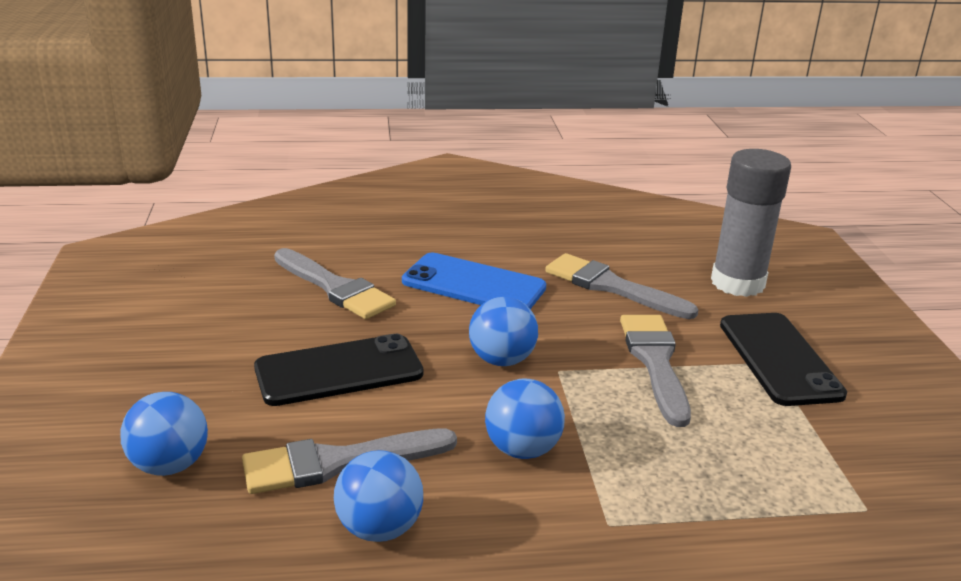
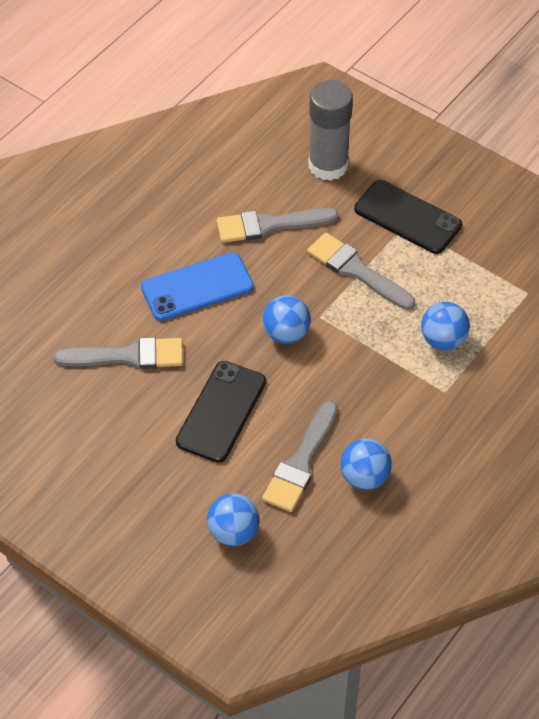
camera: 45 degrees left, 25 degrees up
blue ball [485,379,565,459] -> blue ball moved to [421,302,470,350]

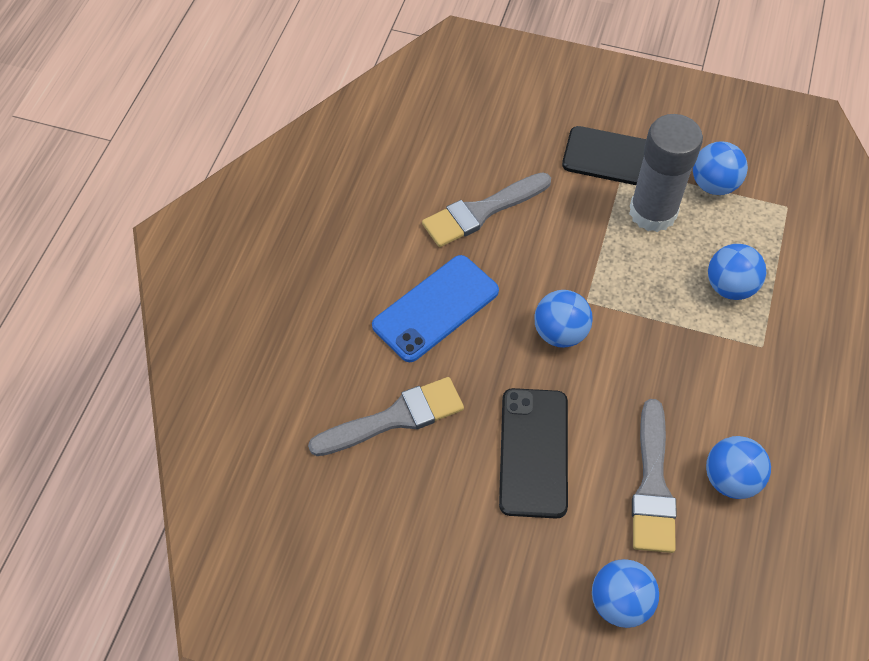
camera: 20 degrees left, 5 degrees up
grey brush [307,233,415,310] -> none
grey glue stick [308,80,353,181] -> grey glue stick moved to [629,114,703,232]
none -> blue ball [693,142,748,195]

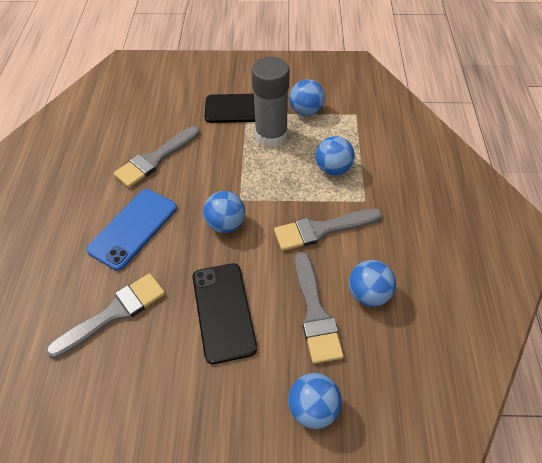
camera: 15 degrees left, 5 degrees down
none -> grey brush [274,208,382,251]

